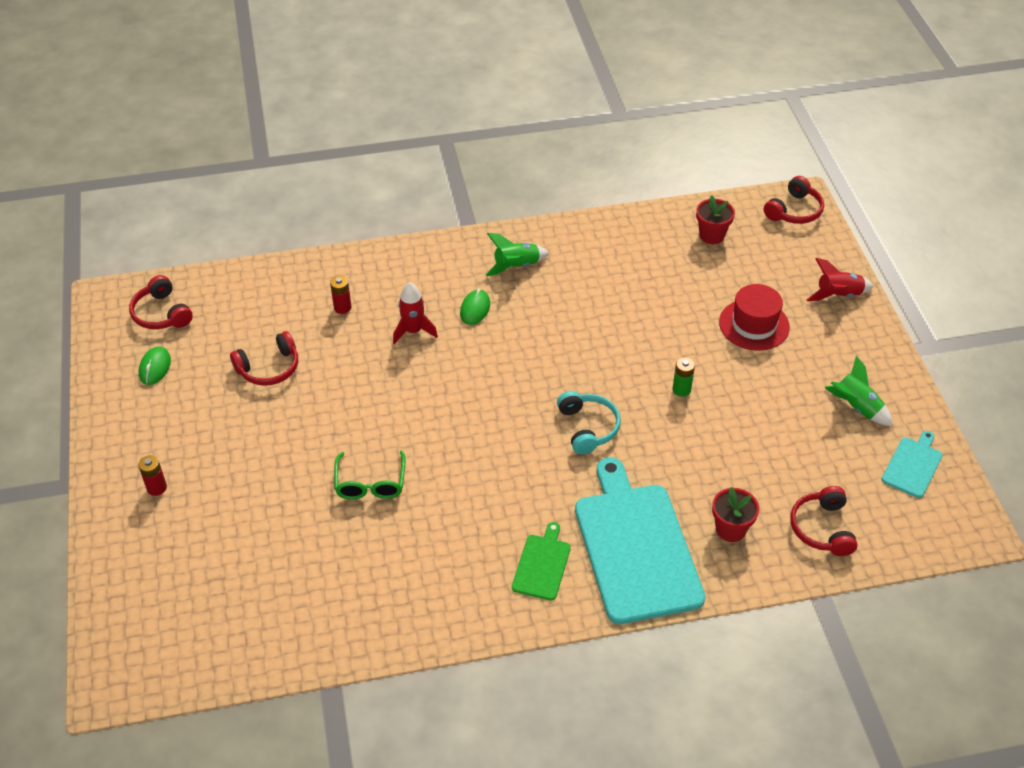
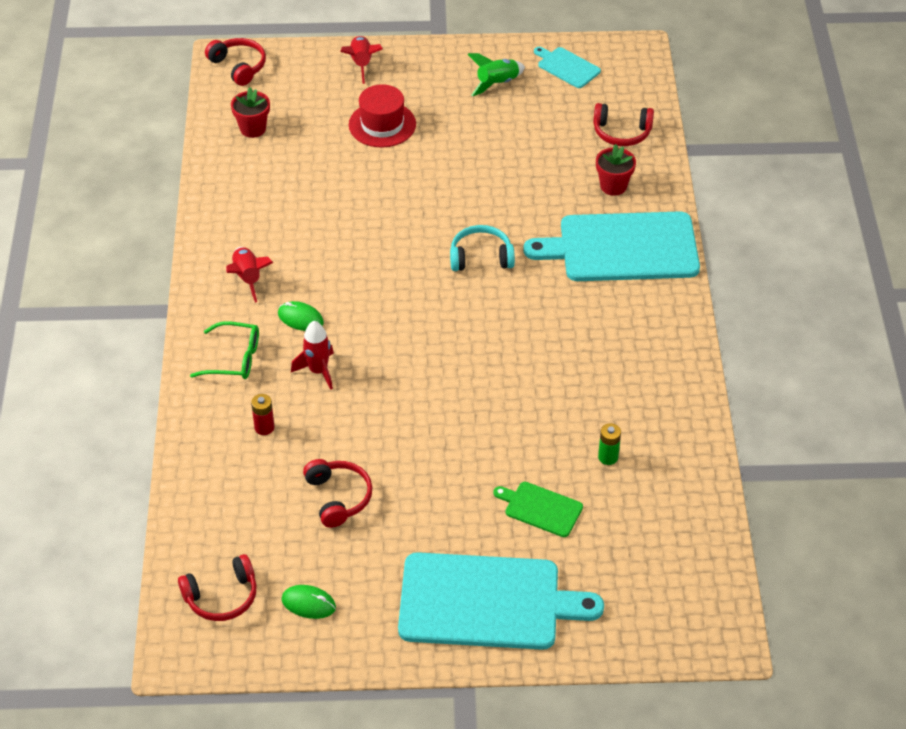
camera: 80 degrees left, 0 degrees up
red battery [138,455,167,496] -> turquoise cutting board [398,552,604,650]
green glasses [334,451,406,500] -> green glasses moved to [190,321,259,379]
green rocket [486,233,549,276] -> red rocket [226,247,273,303]
green cutting board [512,522,571,601] -> green cutting board moved to [493,482,583,537]
green battery [672,357,695,397] -> green battery moved to [598,423,621,465]

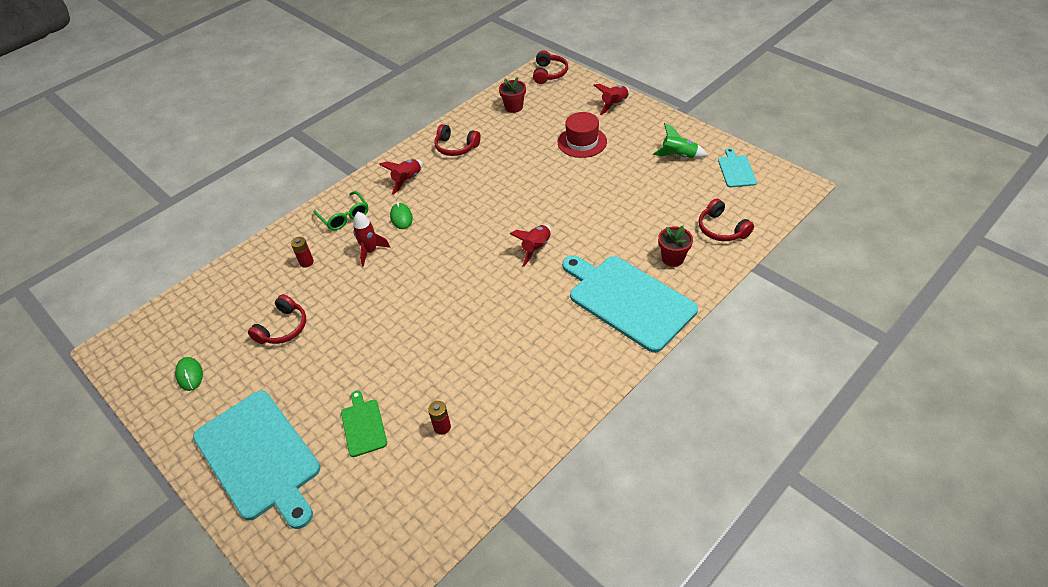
camera: 50 degrees right, 0 degrees up
red headphones [178,554,257,621] -> red headphones moved to [434,124,481,156]
turquoise headphones [450,225,515,271] -> red rocket [510,225,551,267]
green battery [598,423,621,465] -> red battery [428,401,451,435]

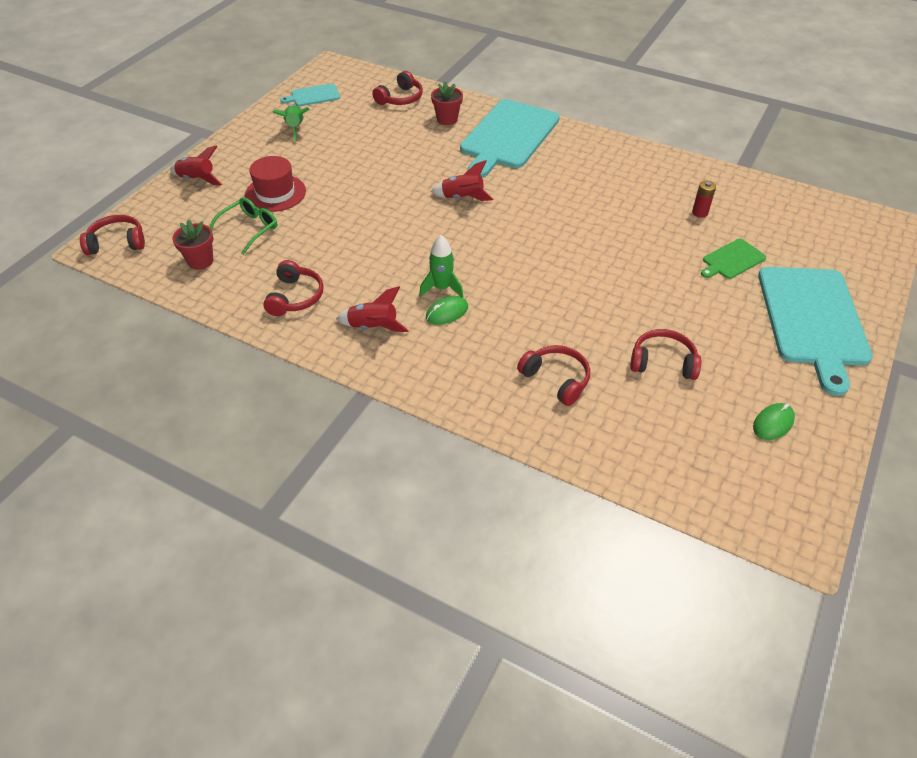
camera: 110 degrees left, 0 degrees up
turquoise cutting board [193,390,320,529] -> turquoise cutting board turned 150 degrees clockwise [758,267,873,396]
red battery [291,237,314,268] -> red headphones [517,345,590,406]
green glasses [314,191,368,230] -> green glasses moved to [210,197,278,255]
red rocket [353,212,391,266] -> none
none -> green rocket [419,235,463,298]

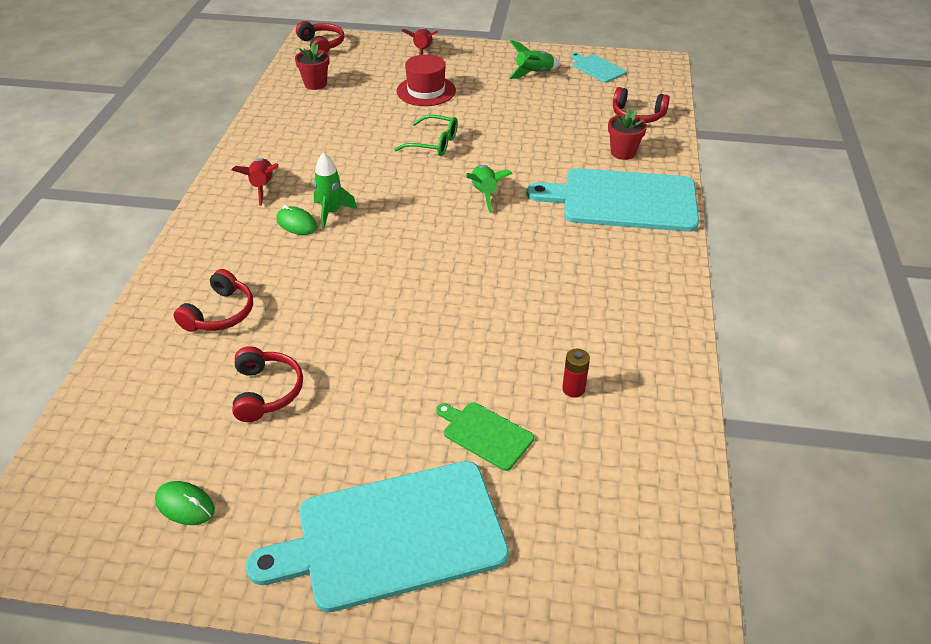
camera: 70 degrees right, 5 degrees down
green glasses [210,197,278,255] -> green glasses moved to [394,115,458,156]
red headphones [263,260,324,316] -> none
red rocket [431,160,493,201] -> green rocket [466,165,513,213]

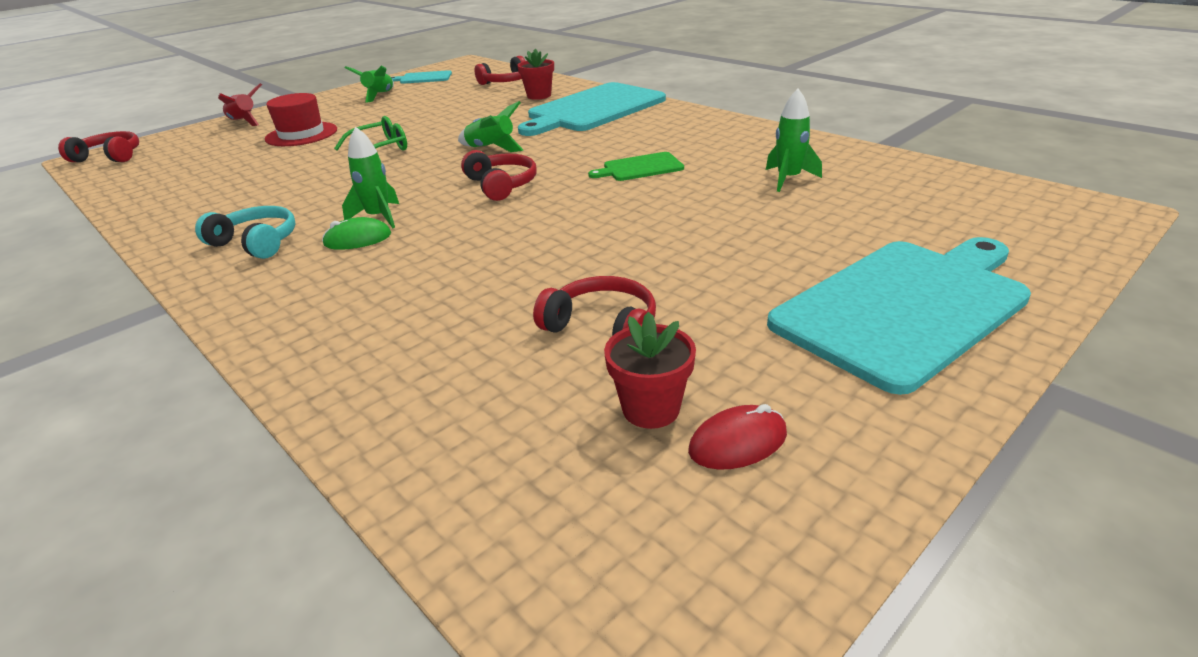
camera: 50 degrees left, 10 degrees down
green mouse [155,481,215,525] -> red mouse [688,404,787,470]
red headphones [174,269,253,332] -> red headphones moved to [461,150,537,201]
red rocket [232,158,279,206] -> turquoise headphones [195,206,296,259]
turquoise cutting board [246,461,509,612] -> turquoise cutting board turned 150 degrees counterclockwise [767,237,1031,395]
red flower pot [295,43,330,90] -> red flower pot moved to [604,312,696,429]
green cutting board [436,402,534,471] -> green cutting board moved to [588,152,684,181]
red battery [562,349,590,398] -> green rocket [766,89,822,192]

